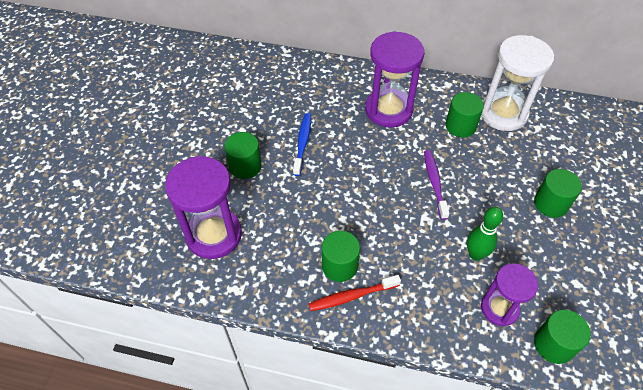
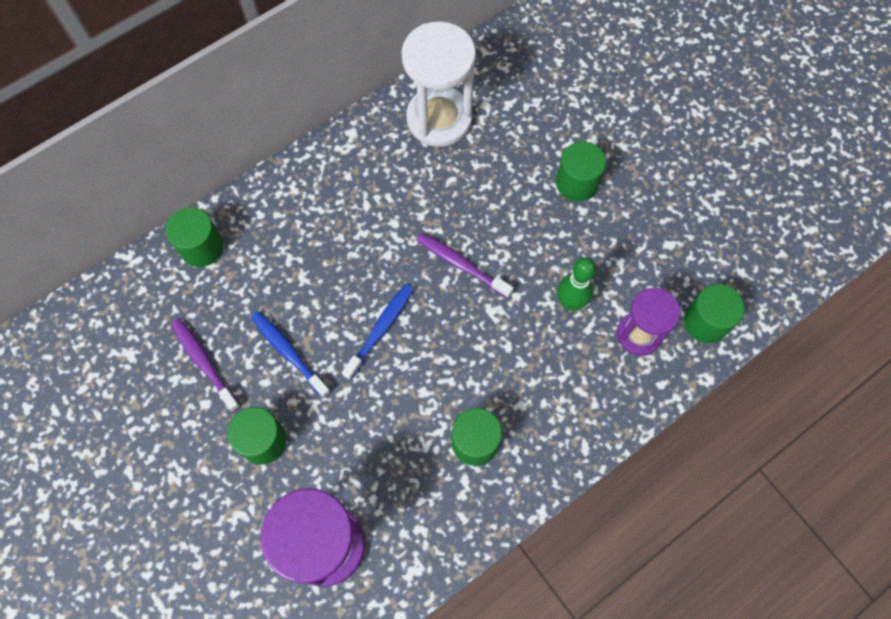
camera: 50 degrees left, 15 degrees up
red toothbrush [309,275,401,311] -> none
purple hourglass [365,31,425,128] -> none
green cylinder [446,92,484,137] -> green cylinder moved to [166,207,224,267]
none -> purple toothbrush [171,318,240,412]
none -> blue toothbrush [342,284,414,380]

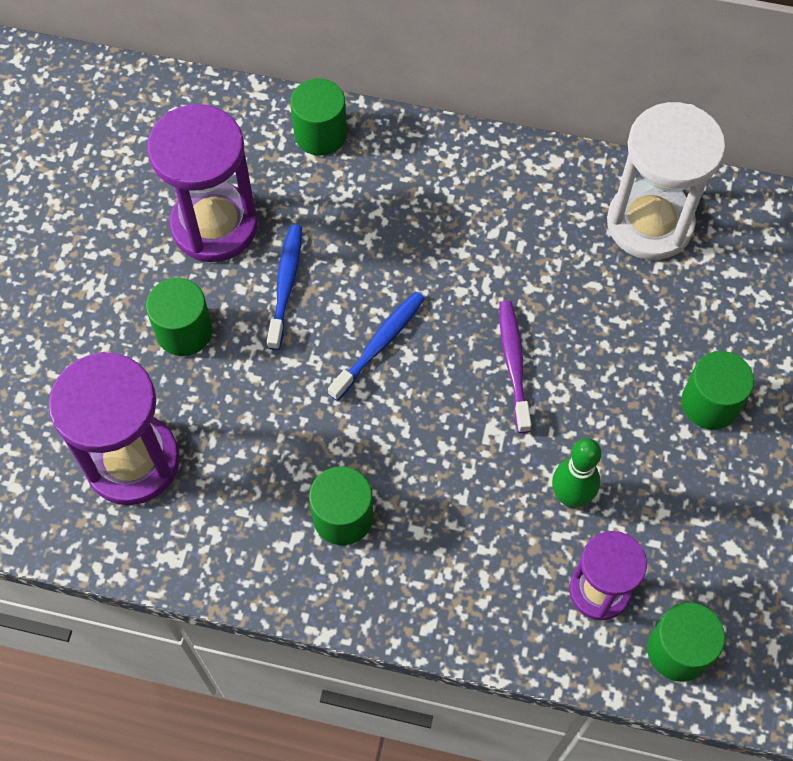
camera: 50 degrees right, 5 degrees down
purple toothbrush [171,318,240,412] -> purple hourglass [147,104,258,262]
blue toothbrush [342,284,414,380] -> blue toothbrush turned 45 degrees counterclockwise [328,292,425,401]

